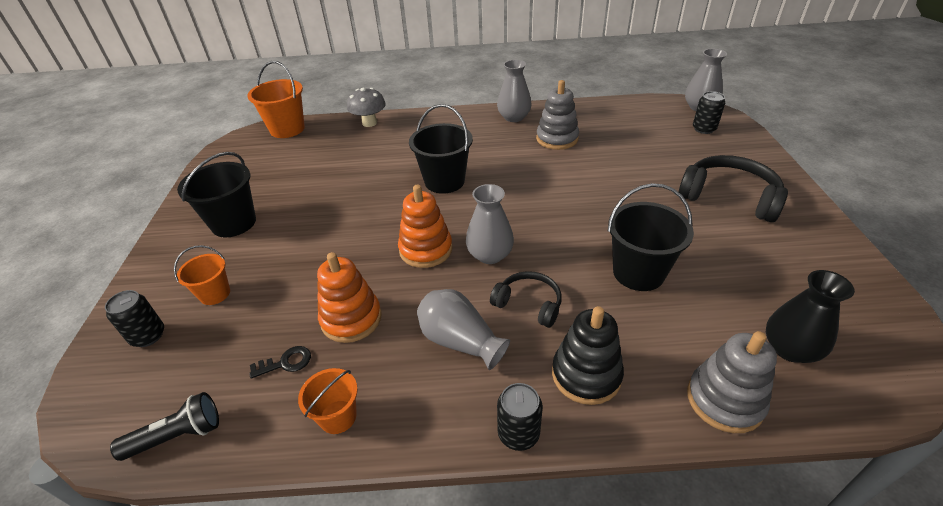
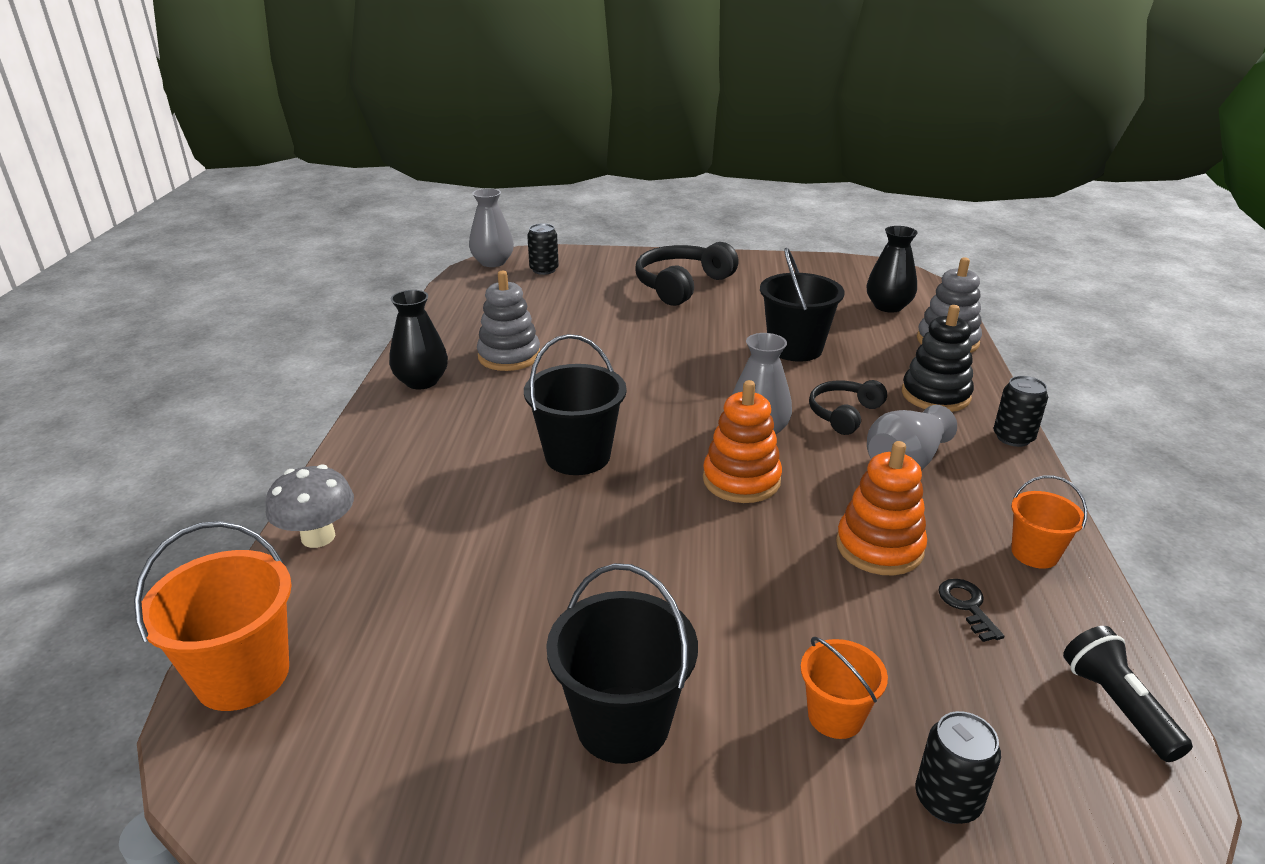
camera: 85 degrees left, 10 degrees down
grey vase [497,60,532,122] -> black vase [389,290,448,389]

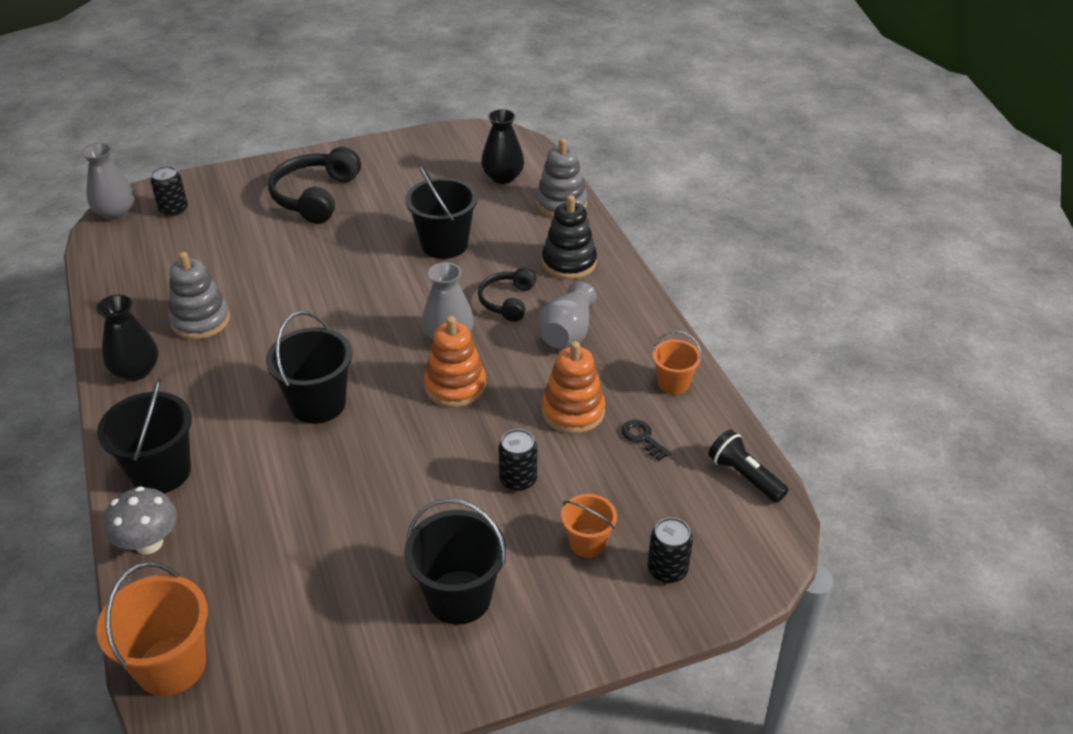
camera: 25 degrees left, 10 degrees up
black can [993,376,1048,447] -> black can moved to [498,429,537,491]
none -> black bucket [97,378,192,493]

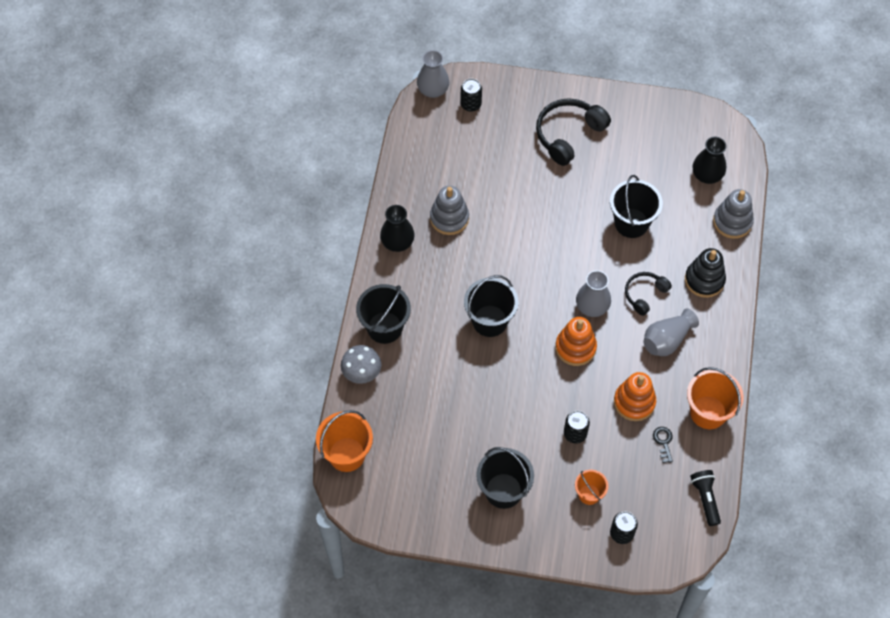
camera: 30 degrees right, 20 degrees up
orange bucket [652,331,702,395] -> orange bucket [687,367,744,429], size x1.71

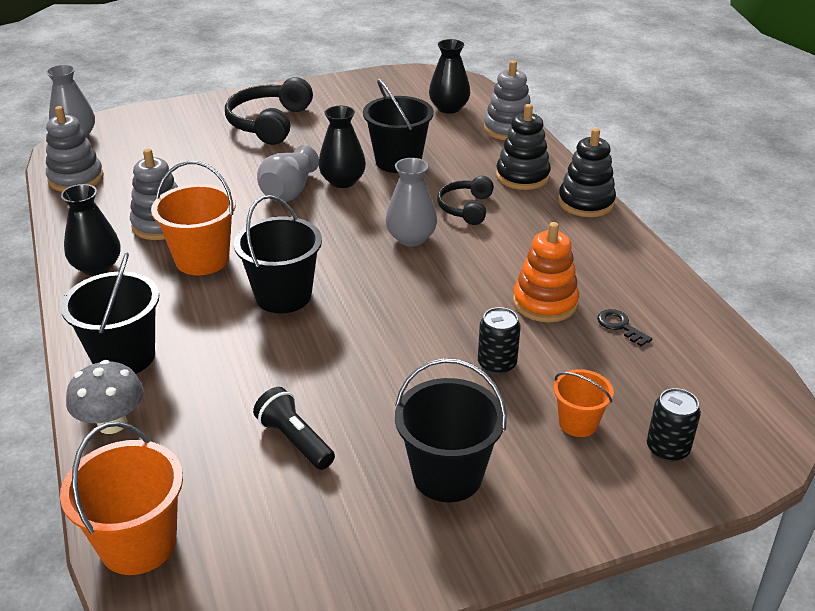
camera: 30 degrees left, 25 degrees down
black can [460,79,482,112] -> none
orange stacking toy [555,317,597,366] -> none
grey vase [644,308,699,356] -> grey vase moved to [257,145,319,202]
orange bucket [687,367,744,429] -> orange bucket moved to [151,161,236,275]
black flashlight [690,470,721,526] -> black flashlight moved to [253,387,335,470]
none -> grey stacking toy [46,106,104,192]
none -> black vase [318,106,366,188]
none -> black stacking toy [558,128,616,217]

